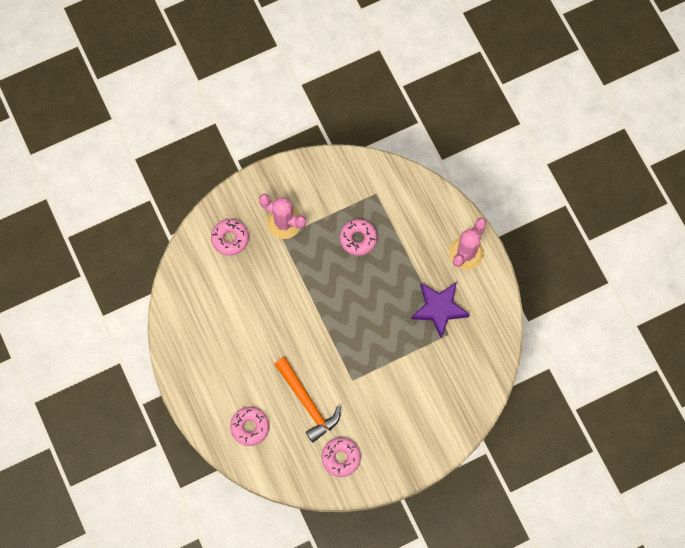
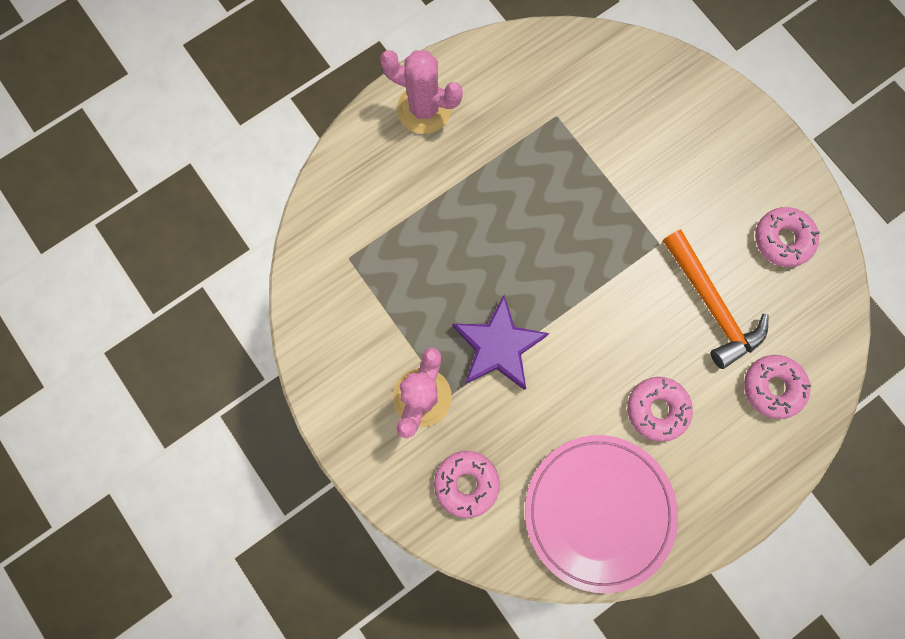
camera: 100 degrees left, 5 degrees up
orange hammer [274,357,341,443] -> orange hammer turned 105 degrees clockwise [663,229,769,369]
pink donut [340,219,377,256] -> pink donut moved to [627,377,693,442]
purple star [411,282,470,338] -> purple star moved to [453,295,549,390]
none -> pink plate [525,435,678,593]

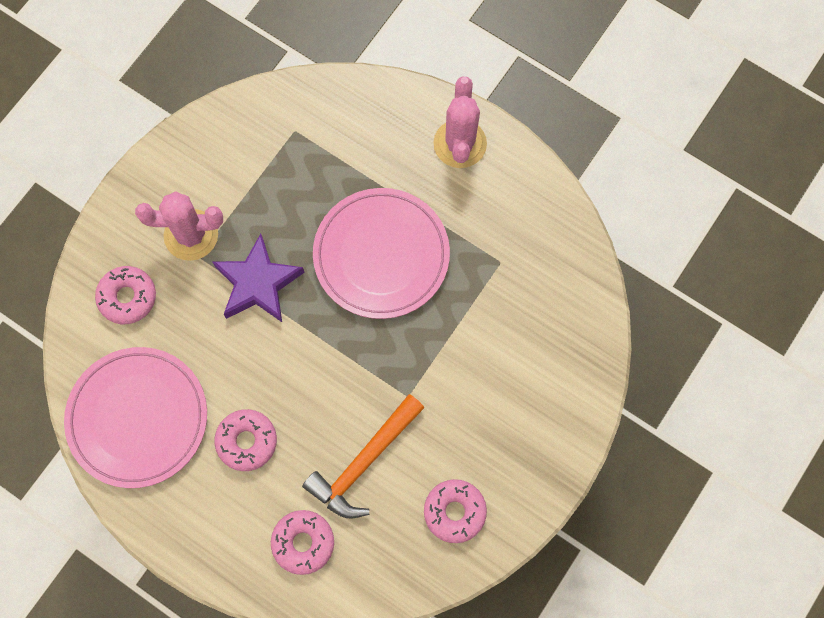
camera: 70 degrees right, 5 degrees down
none -> pink plate [313,188,450,319]

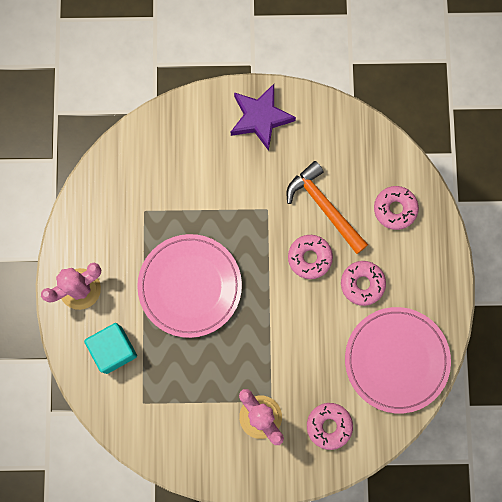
camera: 125 degrees left, 5 degrees up
purple star [213,234,305,322] -> purple star moved to [231,84,296,151]
orange hammer [302,394,424,518] -> orange hammer turned 135 degrees counterclockwise [287,161,368,254]
pink donut [424,479,487,543] -> pink donut moved to [288,235,333,279]
none -> turquoise cube [84,323,137,374]

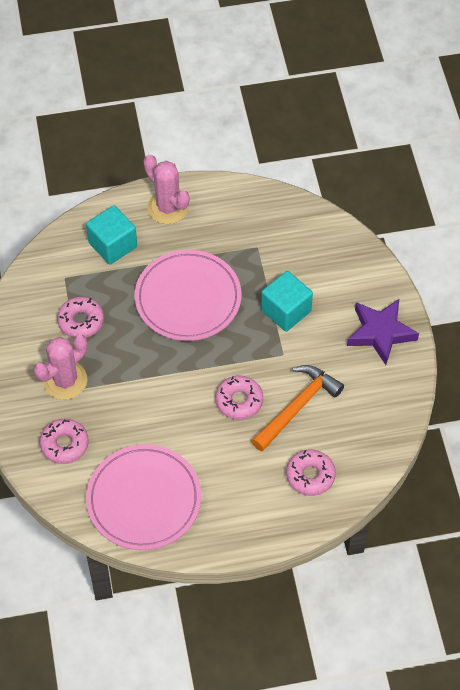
camera: 80 degrees right, 20 degrees down
pink donut [341,261,386,306] -> pink donut moved to [57,297,104,338]
none -> turquoise cube [261,271,313,332]

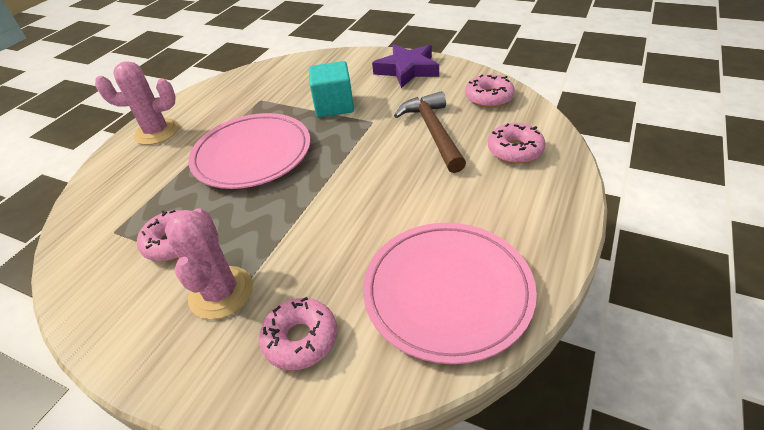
camera: 50 degrees left, 15 degrees down
turquoise cube [86,205,137,265] -> none
pink donut [215,375,263,420] -> pink donut moved to [465,74,515,108]
orange hammer [251,365,344,452] -> brown hammer [394,91,466,173]

